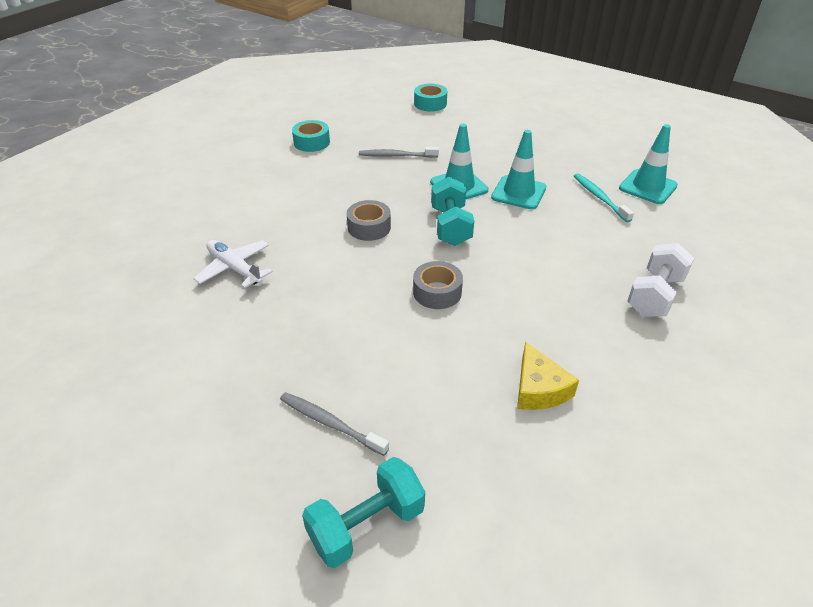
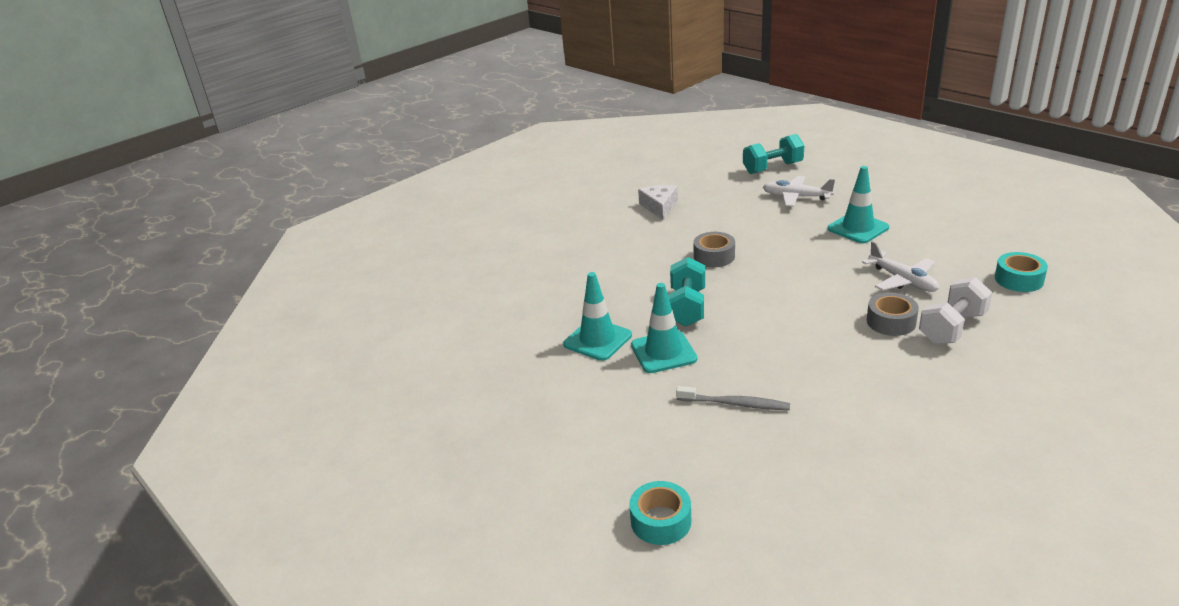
camera: 165 degrees left, 10 degrees down
grey toothbrush [280,392,389,456] -> white plane [763,176,835,207]
turquoise tape [292,120,330,152] -> turquoise tape moved to [995,252,1048,292]
grey tape [347,200,391,241] -> grey tape moved to [867,292,919,336]
yellow cheese [517,342,579,410] -> white cheese [638,185,678,220]
turquoise toothbrush [574,173,634,222] -> none
turquoise traffic cone [619,124,678,204] -> turquoise traffic cone moved to [827,166,889,243]
white dumbbell [627,243,694,317] -> white dumbbell moved to [919,277,992,345]

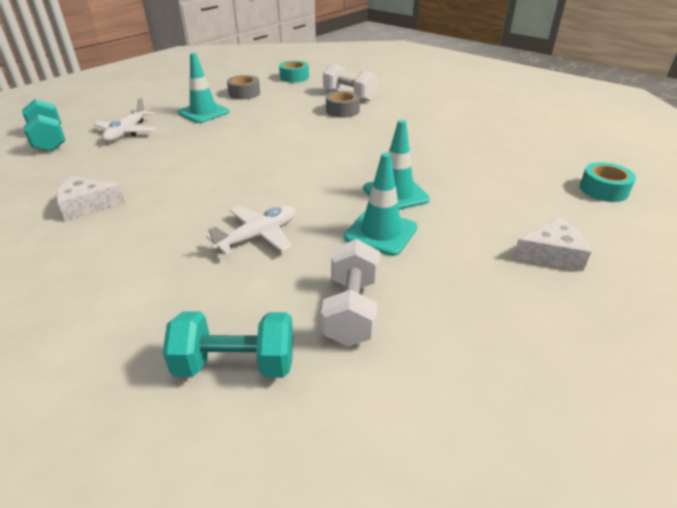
camera: 100 degrees left, 5 degrees up
turquoise dumbbell [668,257,705,326] -> turquoise dumbbell moved to [163,311,293,378]
grey toothbrush [676,386,790,410] -> none
grey tape [693,232,735,267] -> grey tape moved to [227,75,260,99]
white plane [862,241,939,292] -> white plane moved to [206,206,296,255]
none -> white dumbbell [321,239,380,346]
none -> white cheese [513,217,591,271]

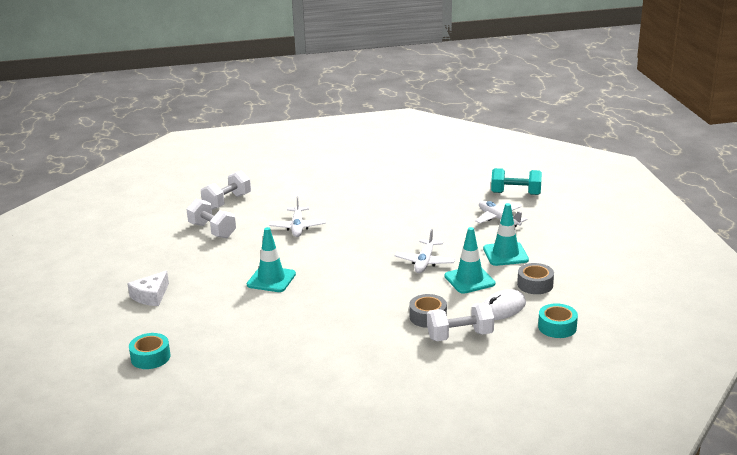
camera: 130 degrees right, 10 degrees down
white cheese [56,176,125,221] -> none
turquoise dumbbell [163,311,293,378] -> white dumbbell [201,171,251,210]
turquoise traffic cone [344,152,417,256] -> turquoise traffic cone moved to [444,227,495,294]
none -> white plane [395,229,455,273]
none -> white mouse [484,289,526,320]

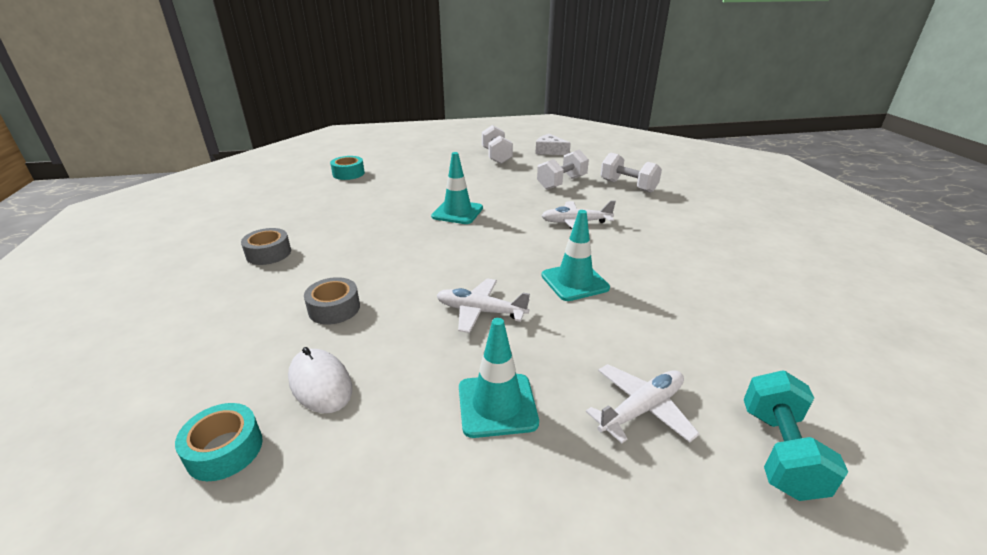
camera: 90 degrees right, 5 degrees up
white cheese [127,271,169,306] -> white cheese moved to [535,134,571,155]
white dumbbell [427,303,494,341] -> white dumbbell moved to [482,125,513,164]
turquoise traffic cone [444,227,495,294] -> turquoise traffic cone moved to [541,210,610,301]
grey tape [517,263,554,294] -> grey tape moved to [241,228,291,265]

